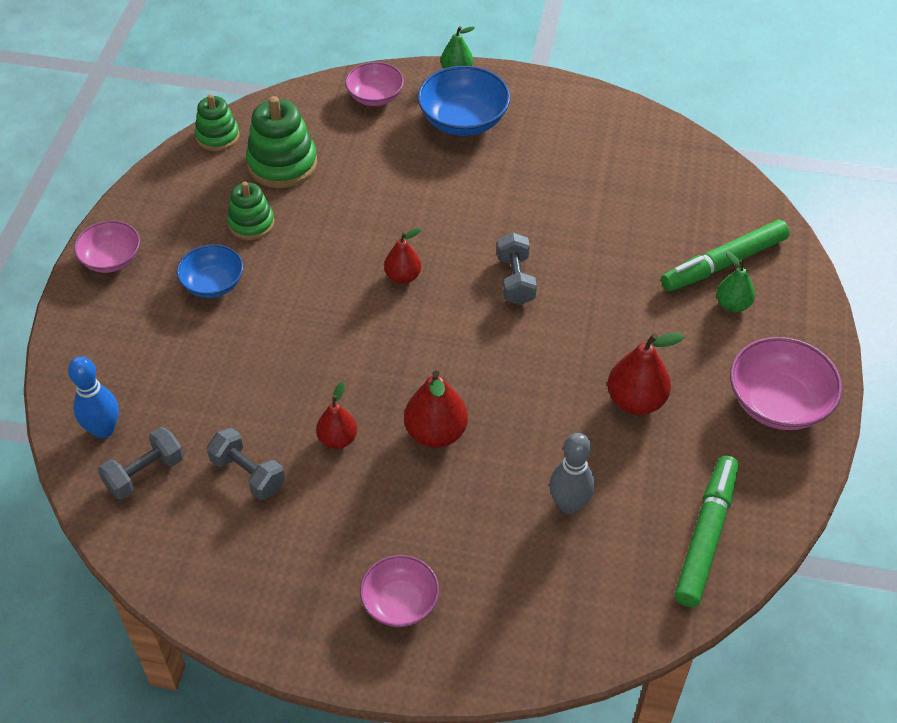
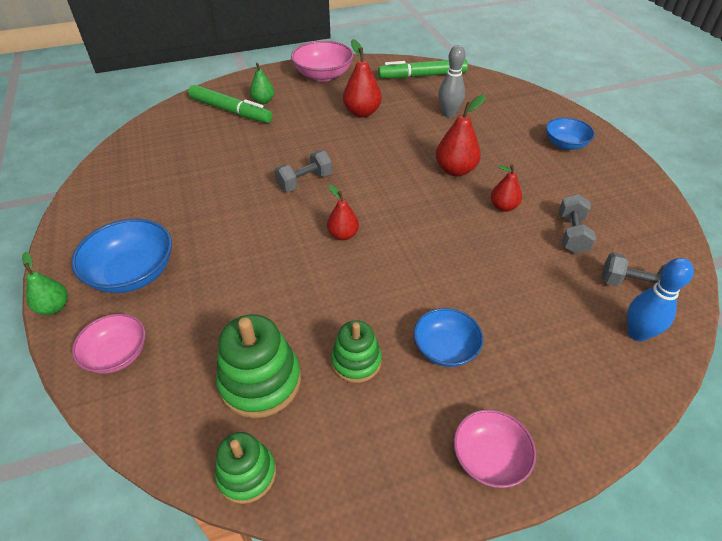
camera: 120 degrees left, 5 degrees down
pink bowl [360,555,439,627] -> blue bowl [546,117,595,150]

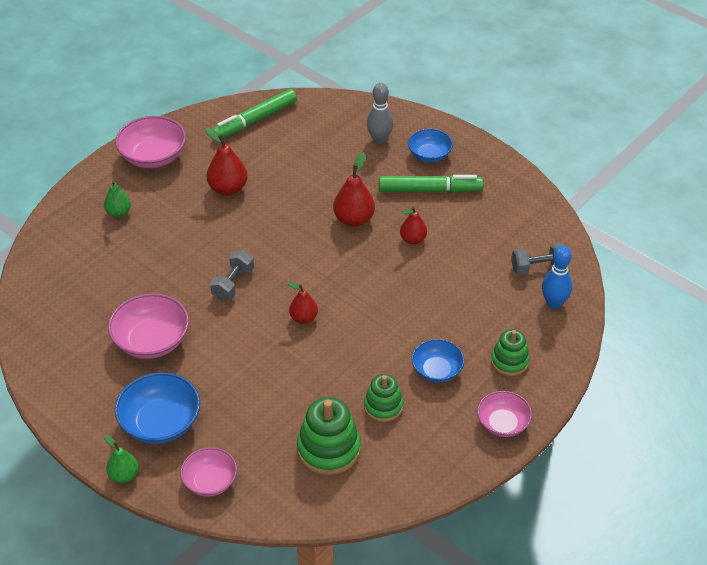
camera: 30 degrees left, 0 degrees up
green marker [188,85,273,123] -> green marker moved to [379,175,484,193]
green stacking toy [215,432,276,504] -> green stacking toy moved to [491,329,530,376]
grey bowling pin [438,45,465,117] -> grey bowling pin moved to [367,83,393,144]
grey dumbbell [559,194,596,254] -> none
none -> pink bowl [108,293,189,359]

